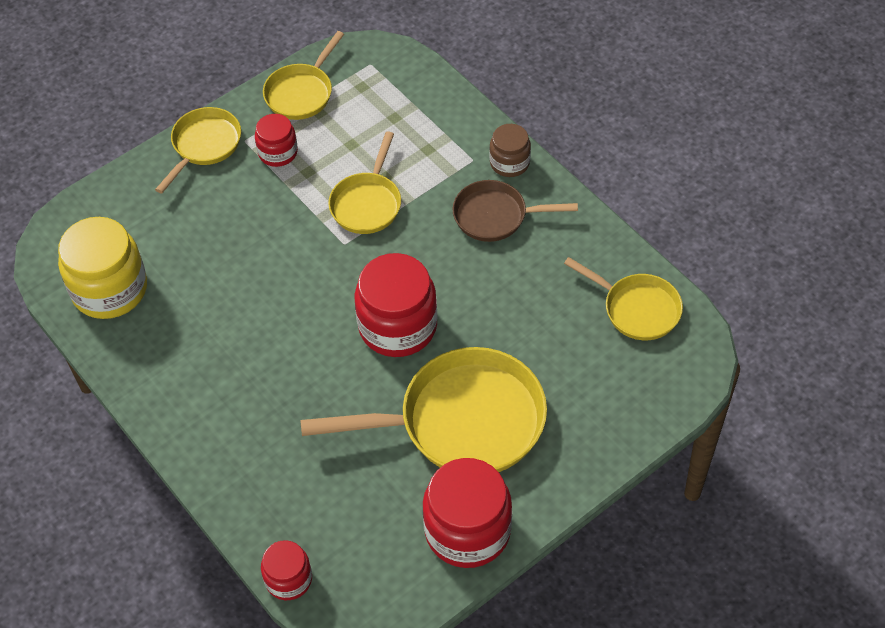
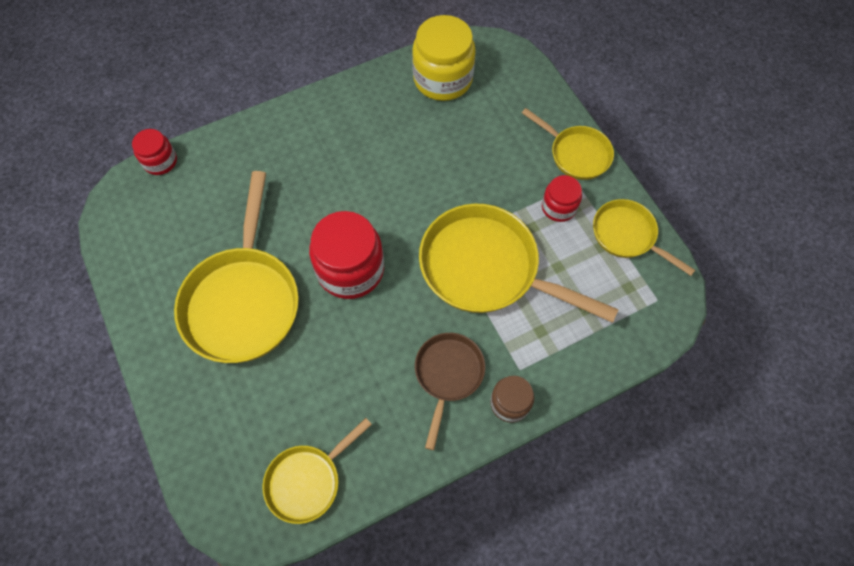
camera: 100 degrees right, 10 degrees up
yellow pan [328,131,401,234] -> yellow pan [419,204,619,323], size x1.79
red jar [423,458,512,568] -> none

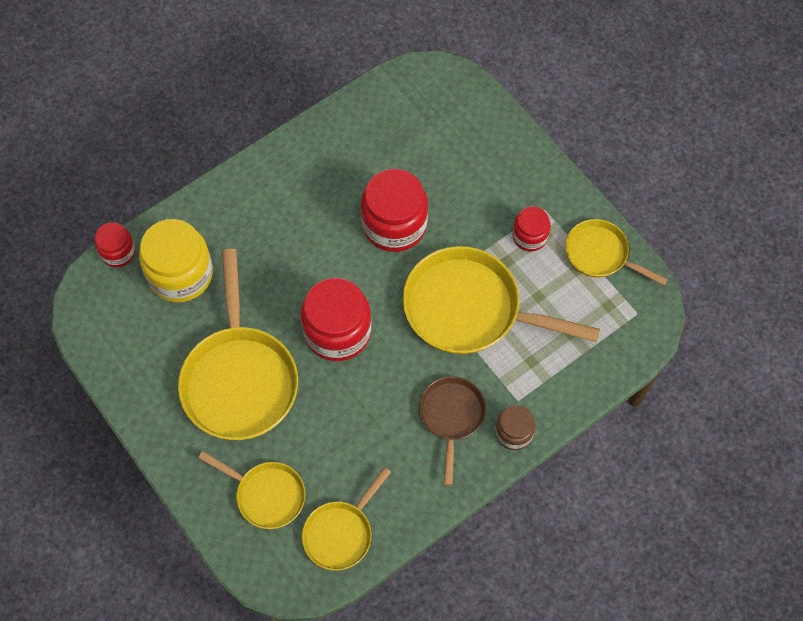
camera: 10 degrees left, 0 degrees up
yellow jar [412,15,476,101] -> yellow jar moved to [139,219,213,302]
yellow pan [522,108,614,180] -> yellow pan moved to [198,451,306,529]
none -> red jar [361,169,428,252]

